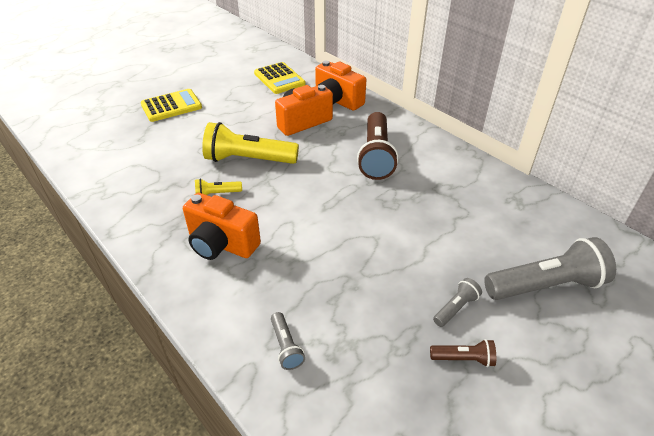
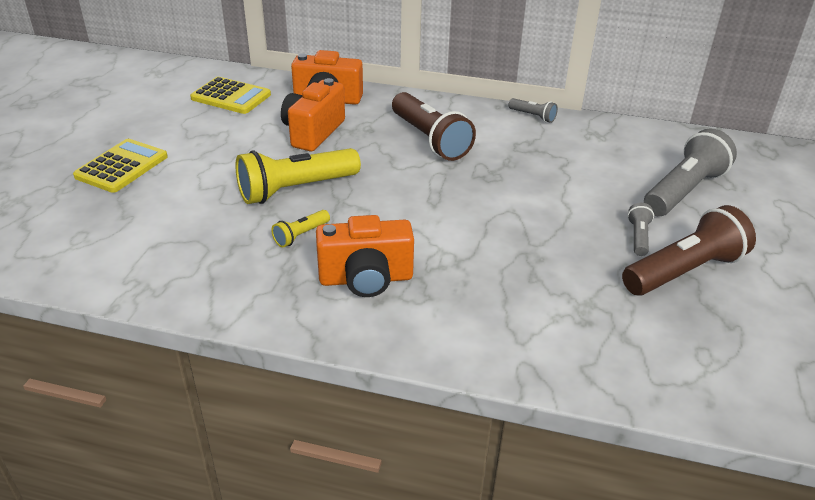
camera: 35 degrees left, 5 degrees down
grey flashlight [271,312,305,370] -> grey flashlight moved to [508,98,558,123]
brown flashlight [430,339,496,367] -> brown flashlight [622,205,756,296], size x2.13

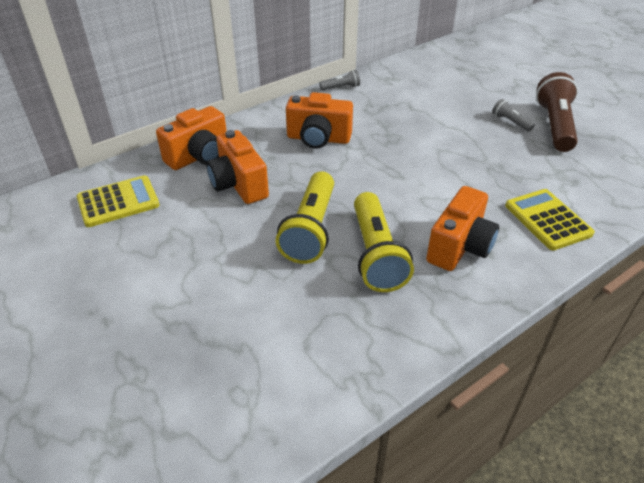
camera: 50 degrees left, 5 degrees up
yellow calculator [73,139,168,193] -> yellow calculator moved to [505,189,595,250]
yellow flashlight [271,210,330,247] -> yellow flashlight [354,192,414,292], size x2.13
brown flashlight [392,92,476,161] -> orange camera [286,92,353,149]
grey flashlight [644,128,737,216] -> none

